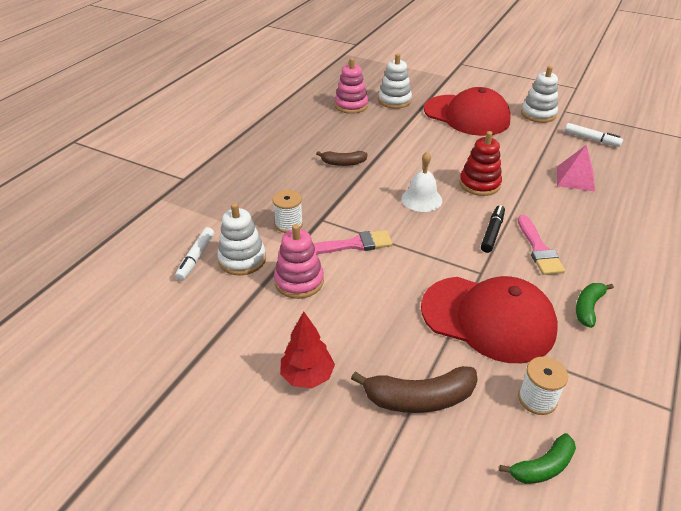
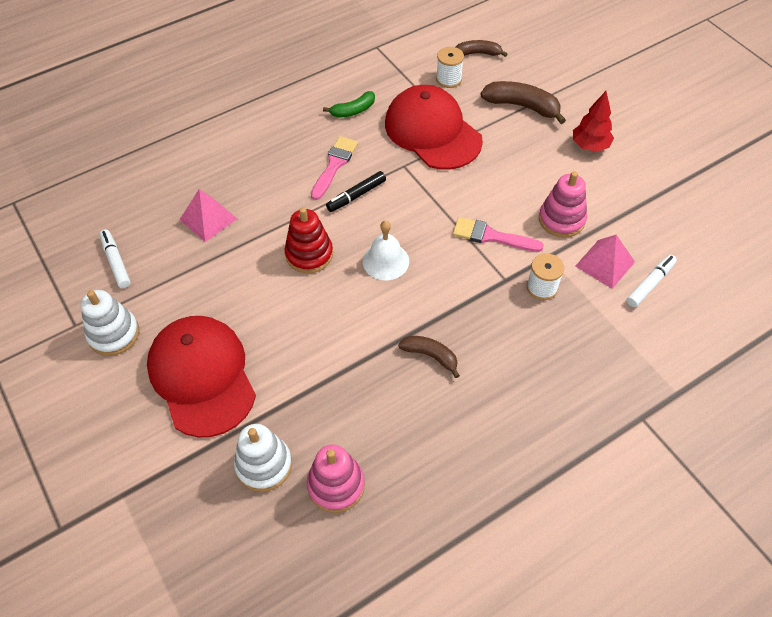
camera: 150 degrees left, 15 degrees up
white stacking toy [217,203,266,275] -> pink pyramid [576,235,635,289]
green banana [499,433,576,484] -> brown banana [456,40,507,57]

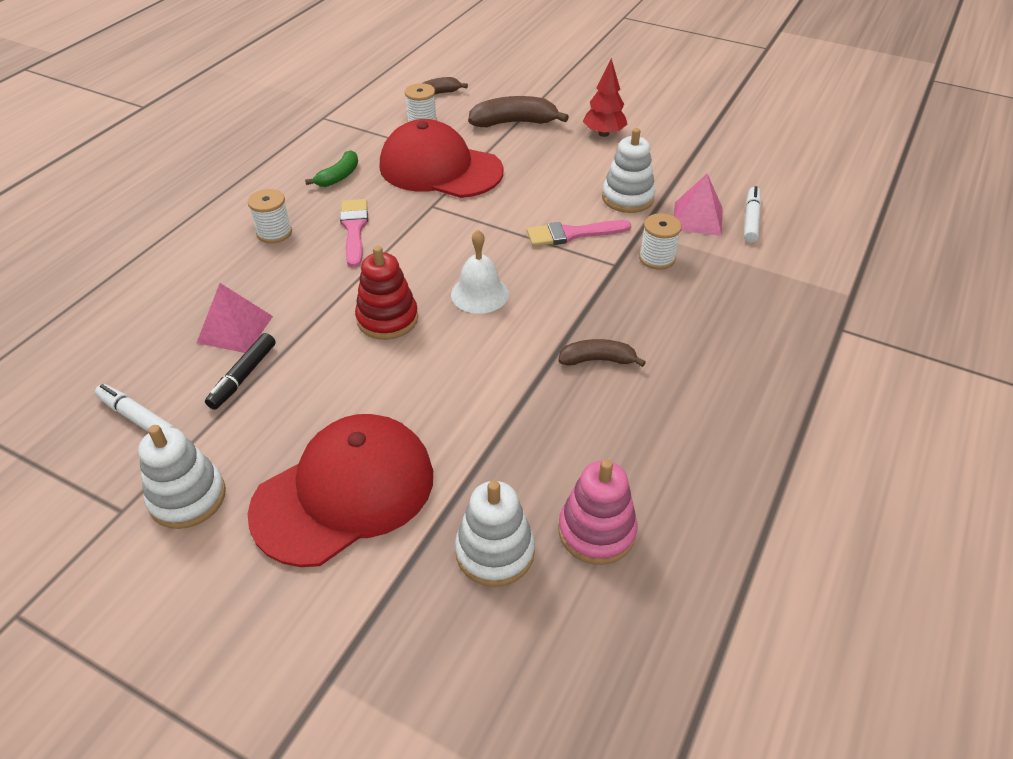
camera: 30 degrees left, 10 degrees down
red cap [147,316,256,438] -> red cap turned 105 degrees clockwise [248,414,433,567]
black marker [326,171,386,212] -> black marker moved to [205,333,276,410]
pink stacking toy [539,171,587,238] -> white stacking toy [602,128,655,213]
none -> white spool [248,189,292,243]

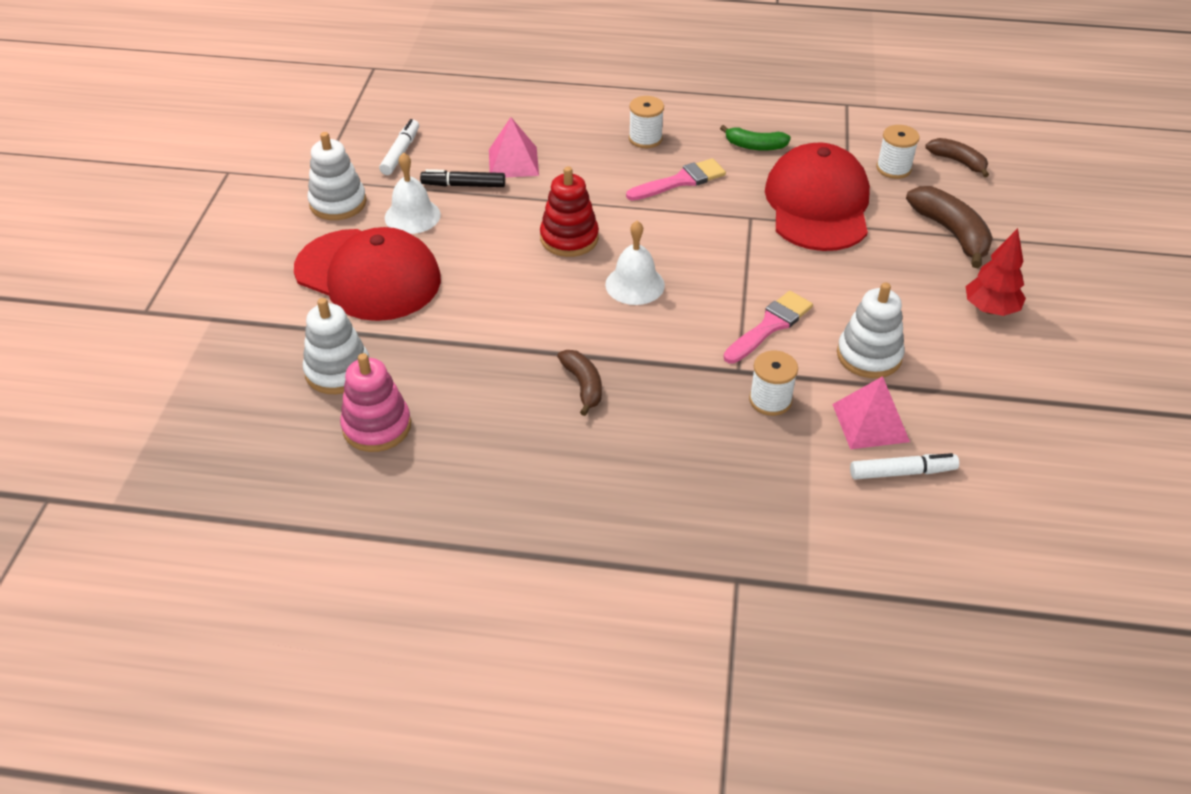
camera: 70 degrees right, 0 degrees up
pink brush [527,220,631,246] -> pink brush turned 75 degrees clockwise [724,291,813,364]
none -> white bell [385,152,441,234]

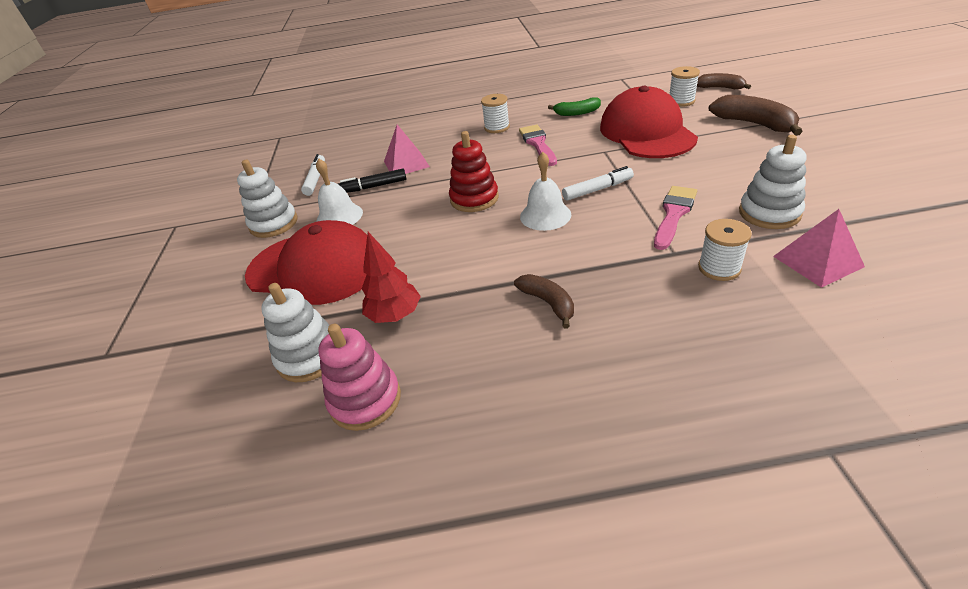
camera: 10 degrees left, 5 degrees down
pink brush [626,158,726,201] -> pink brush turned 60 degrees counterclockwise [519,125,557,166]
white marker [850,453,959,480] -> white marker moved to [562,166,634,200]
red tree [966,228,1026,316] -> red tree moved to [362,232,421,323]

